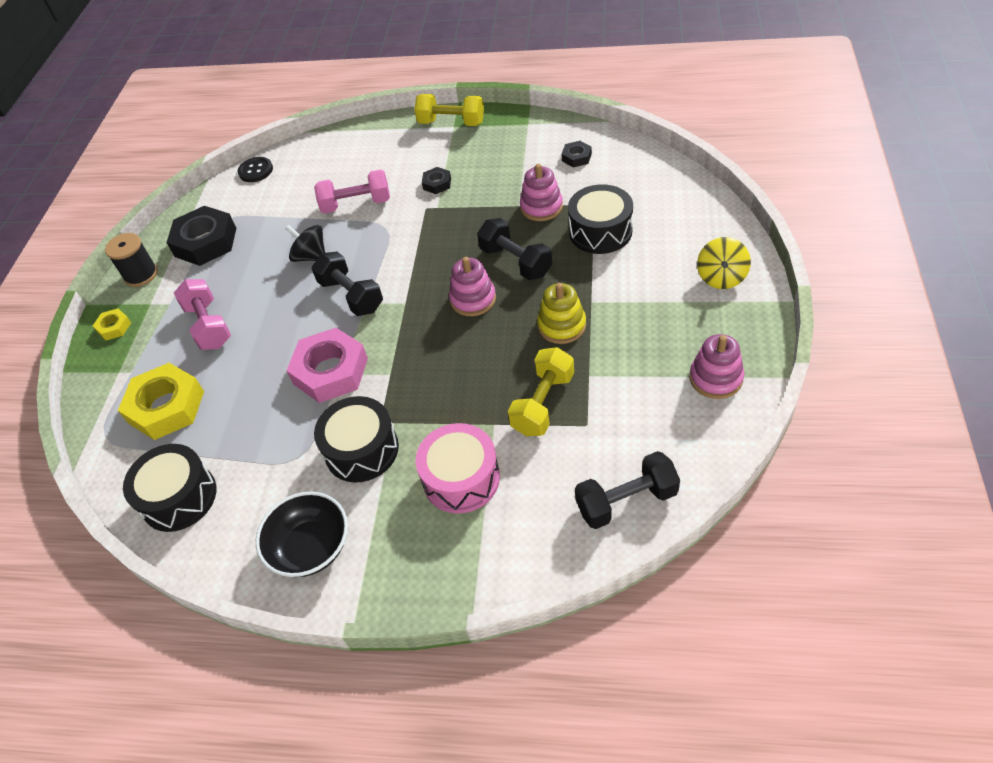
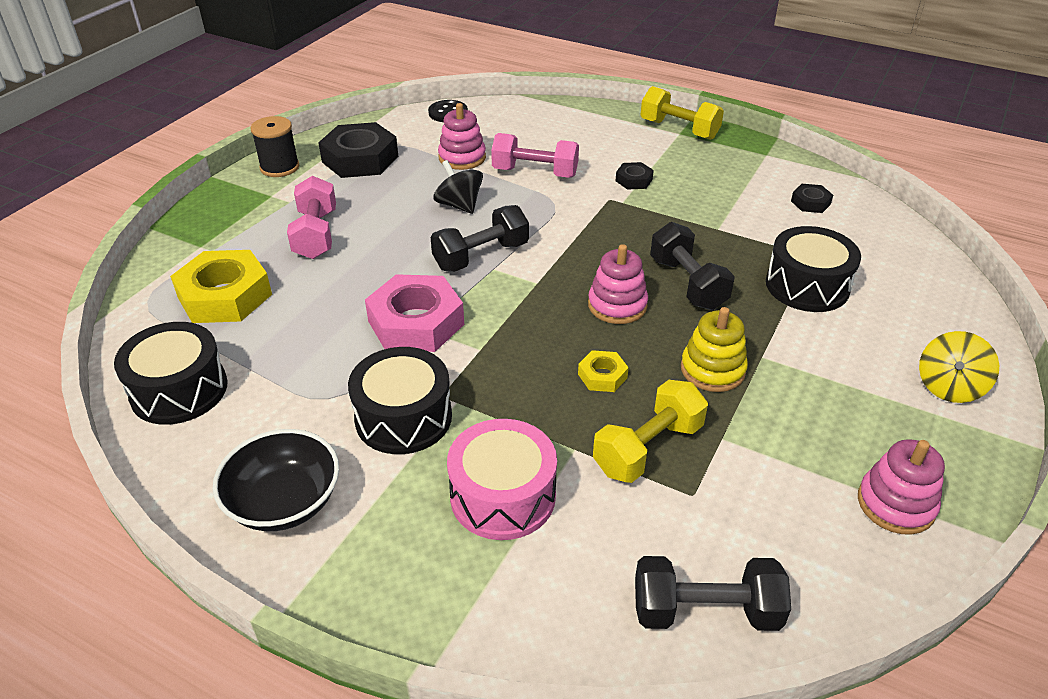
camera: 15 degrees right, 10 degrees down
yellow nut [93,308,131,340] -> yellow nut moved to [578,350,629,392]
black dumbbell [311,252,383,316] -> black dumbbell turned 75 degrees clockwise [431,205,529,272]
pink stacking toy [520,163,563,221] -> pink stacking toy moved to [438,103,486,170]

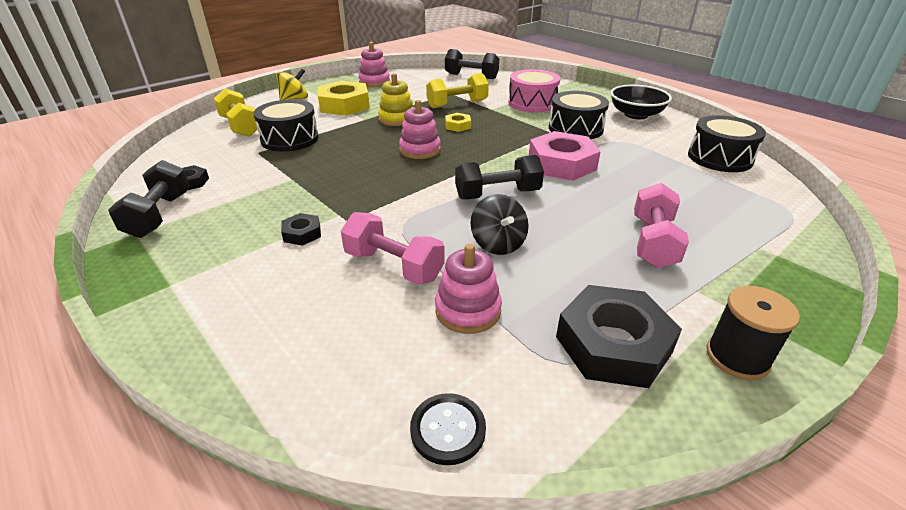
camera: 160 degrees left, 5 degrees down
yellow nut [170,250,272,323] -> yellow nut moved to [317,81,370,116]
yellow dumbbell [641,86,724,140] -> yellow dumbbell moved to [214,88,258,137]
black dumbbell [650,222,735,310] -> black dumbbell moved to [108,160,190,238]

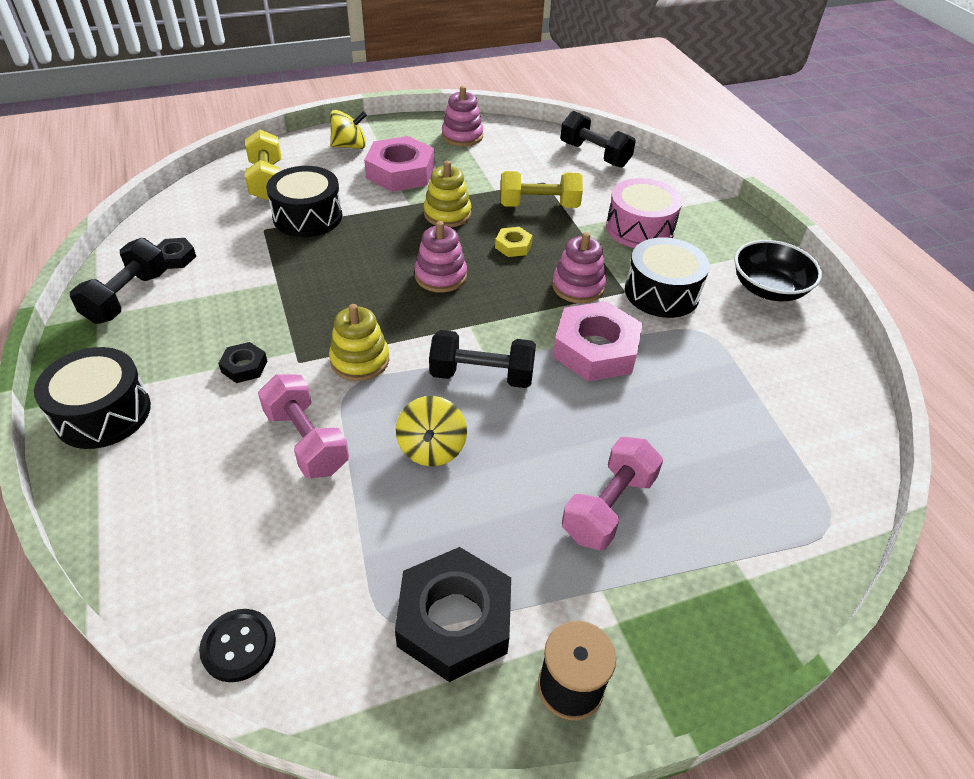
camera: 20 degrees right, 10 degrees up
yellow nut [317,81,370,116] -> pink nut [364,136,434,192]
pink stacking toy [435,244,502,334] -> pink stacking toy moved to [552,232,606,304]
black spinning top [471,194,529,255] -> yellow spinning top [396,396,467,466]
black drum [688,115,766,172] -> black drum moved to [34,347,151,449]
none -> yellow stacking toy [329,304,389,381]

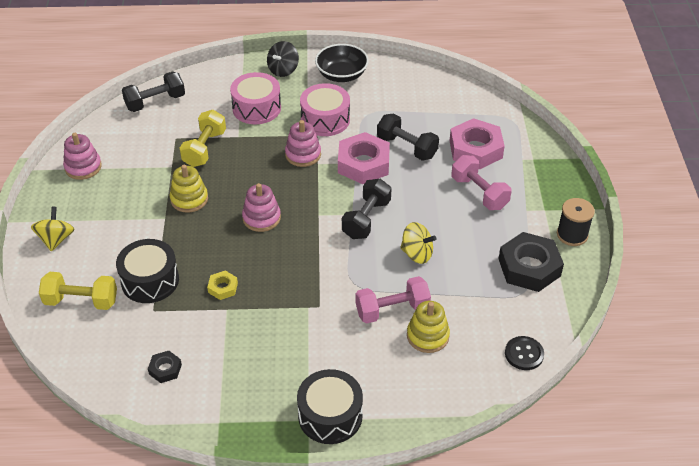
camera: 70 degrees left, 0 degrees up
black dumbbell [70,238,167,324] -> black dumbbell moved to [377,114,439,161]
black nut [218,342,267,383] -> none
yellow stacking toy [329,304,389,381] -> yellow stacking toy moved to [407,301,450,353]
pink nut [364,136,434,192] -> pink nut moved to [450,118,505,169]
yellow nut [495,227,533,257] -> yellow nut moved to [207,271,238,300]
black drum [625,237,710,318] -> pink drum [300,83,350,136]
none -> black spinning top [267,41,299,77]

